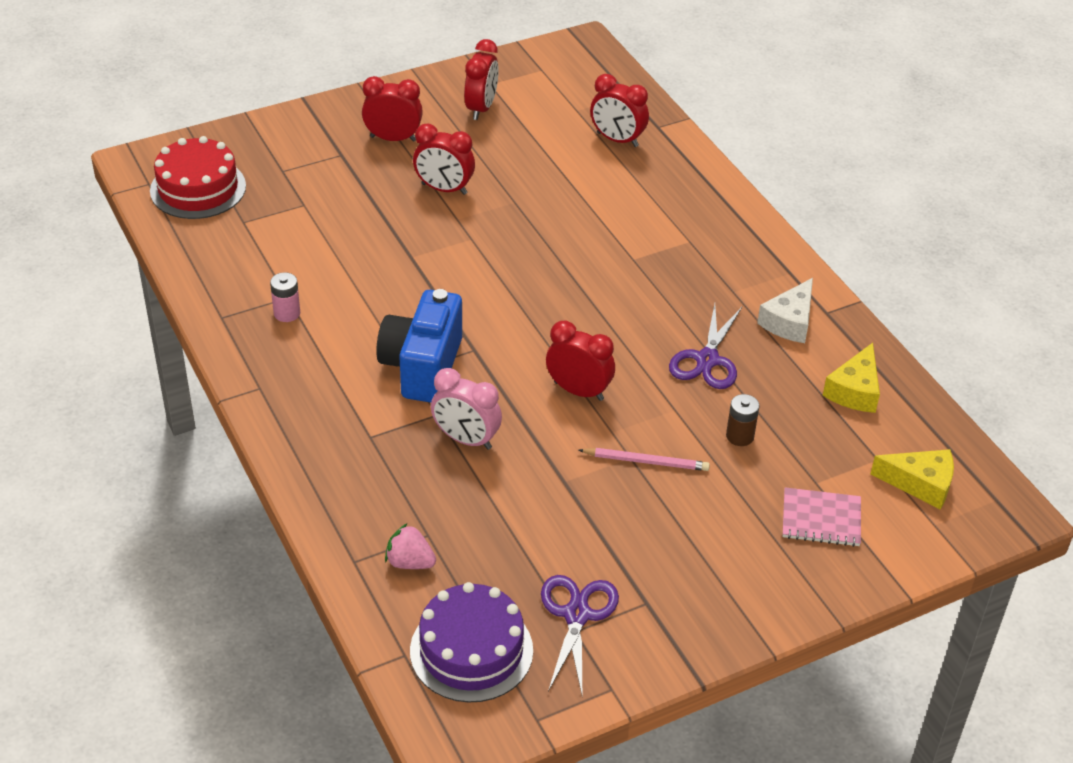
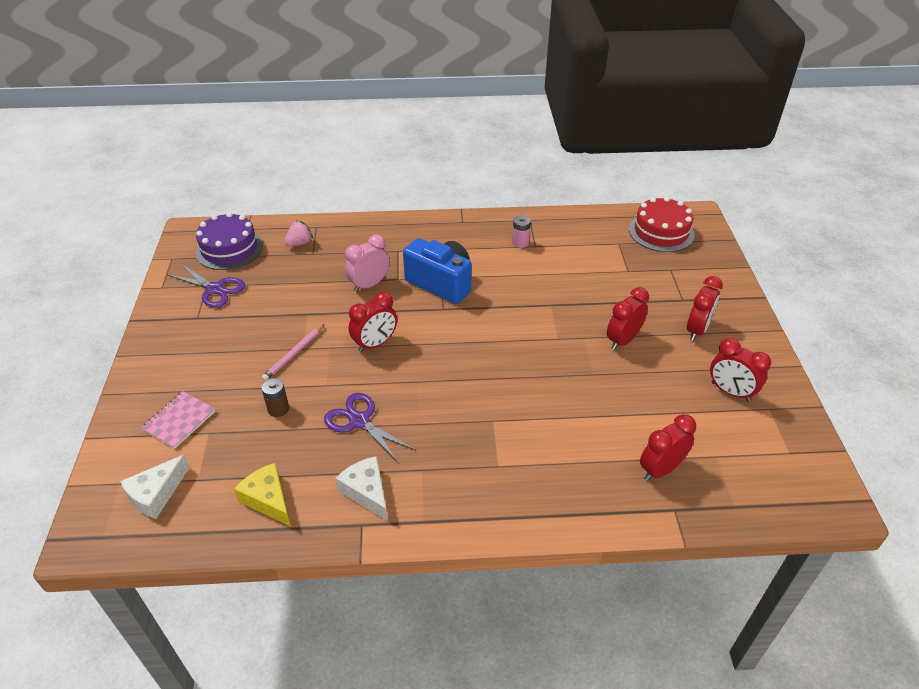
camera: 115 degrees right, 0 degrees up
yellow cheese [871,449,954,510] -> white cheese [120,455,190,519]

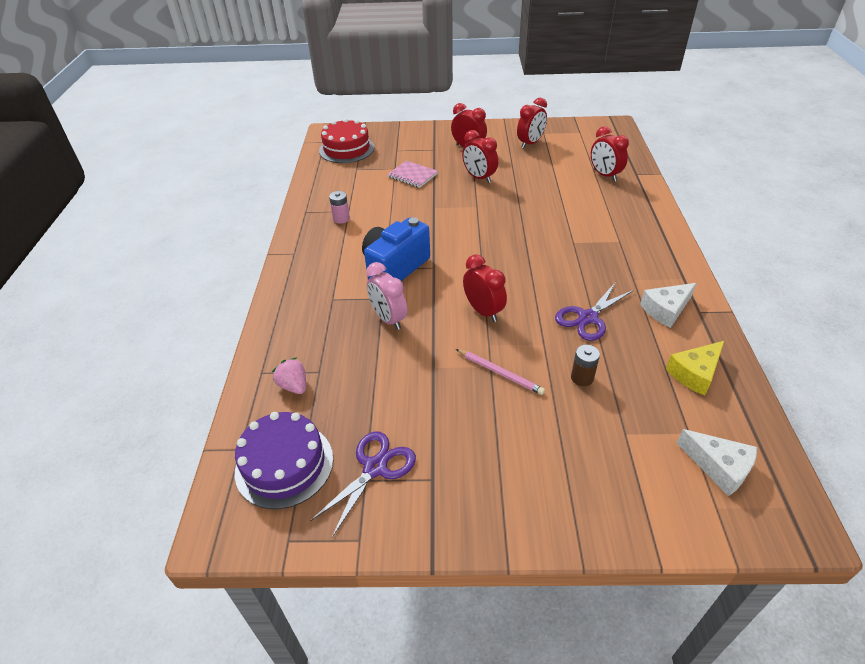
camera: 85 degrees left, 0 degrees up
pink notebook [141,391,216,449] -> pink notebook moved to [387,161,438,188]

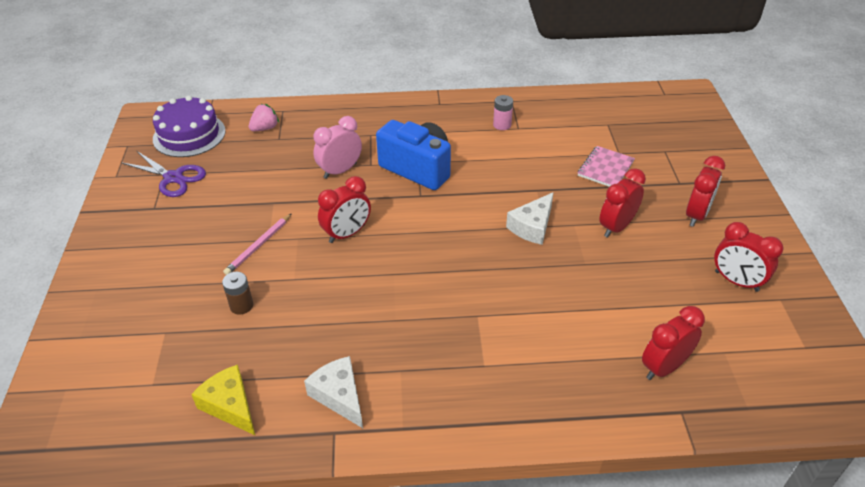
camera: 85 degrees right, 0 degrees up
red cake [319,118,374,163] -> none
purple scissors [555,282,634,341] -> none
white cheese [677,429,757,496] -> white cheese moved to [506,192,554,245]

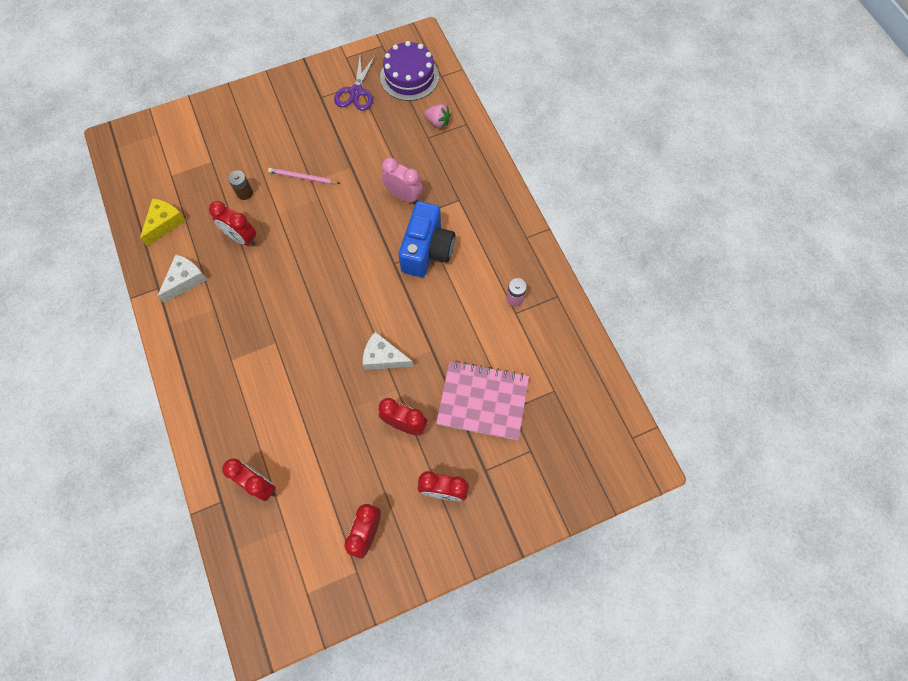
camera: 70 degrees right, 25 degrees up
red clock [318,176,371,243] -> red clock moved to [209,201,256,246]
pink notebook [578,146,635,187] -> pink notebook [436,361,529,440], size x1.69

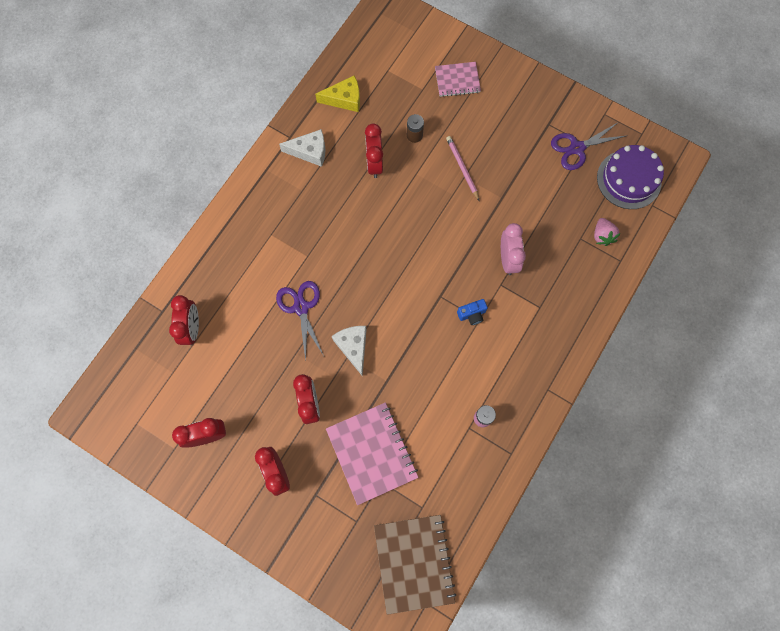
camera: 55 degrees right, 5 degrees up
blue camera [399,201,455,277] -> blue camera [457,299,488,325], size x0.43
none -> purple scissors [276,281,324,361]
none -> brown notebook [374,515,456,615]
none -> pink notebook [435,62,481,97]

